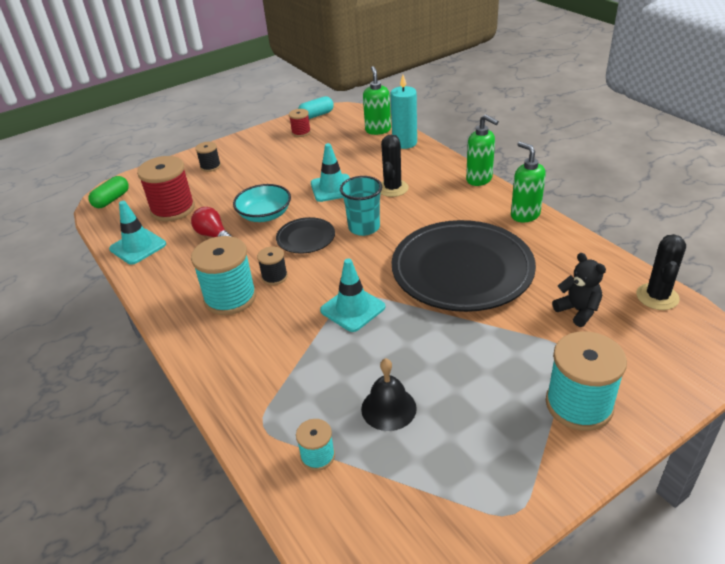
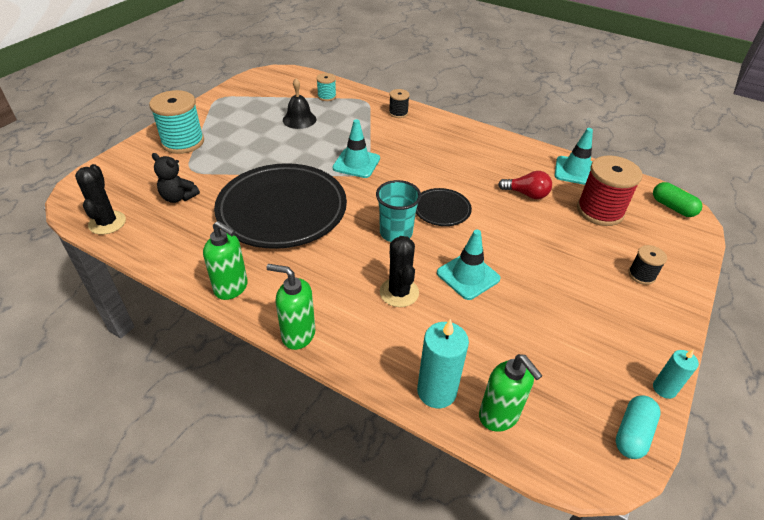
camera: 150 degrees right, 5 degrees up
green capsule [89,176,129,208] -> green capsule turned 45 degrees counterclockwise [653,182,702,217]
turquoise spool [191,236,256,315] -> none
turquoise bowl [233,184,291,222] -> none
black spool [257,247,288,285] -> black spool moved to [389,89,410,118]
red spool [289,109,311,137] -> none
none -> turquoise candle [653,349,699,399]

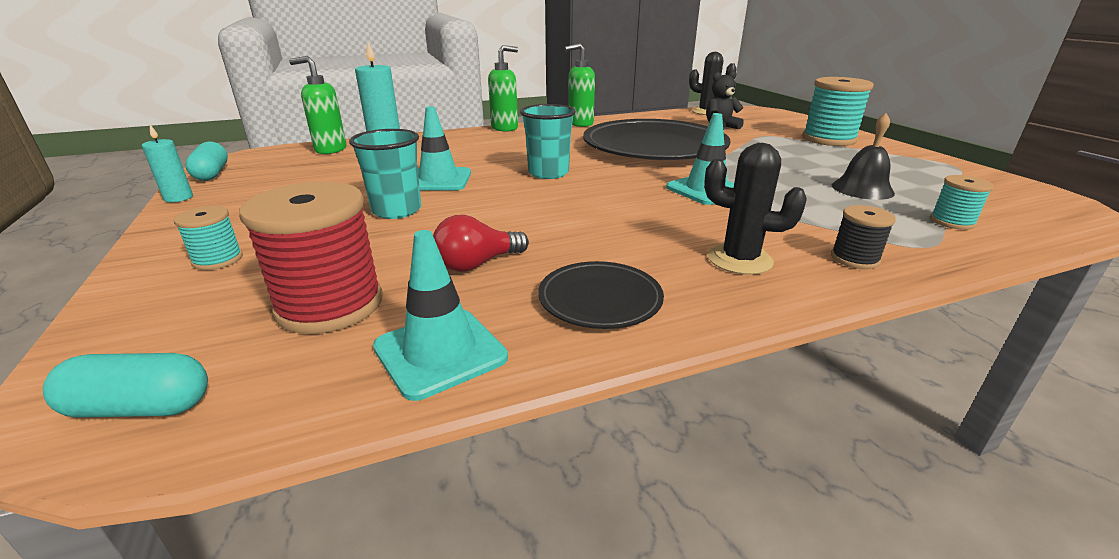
camera: 130 degrees right, 15 degrees down
black cactus [380,236,419,307] -> black cactus moved to [704,143,807,275]
black plate [416,188,472,226] -> black plate moved to [538,261,664,329]
black spool [628,245,667,285] -> turquoise spool [174,206,243,270]
green capsule [653,182,702,217] -> turquoise capsule [43,353,208,417]
none -> turquoise cup [349,129,421,219]

